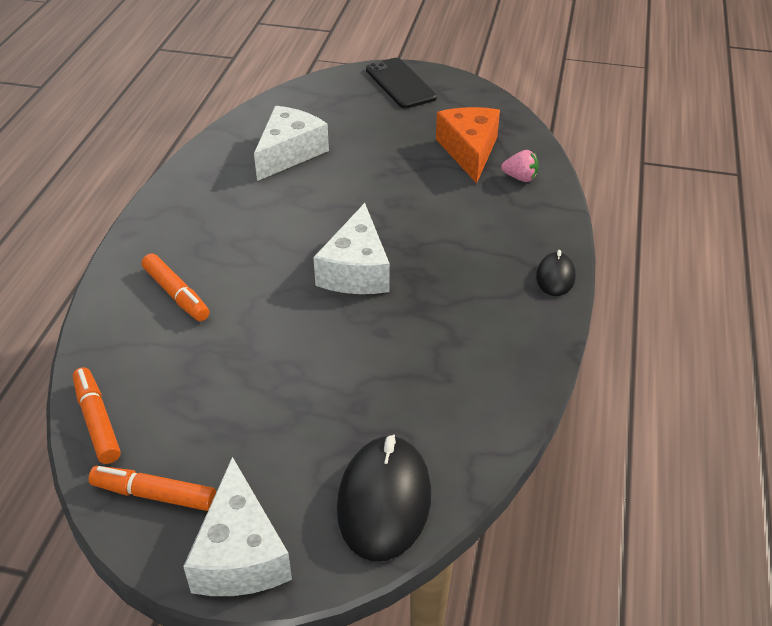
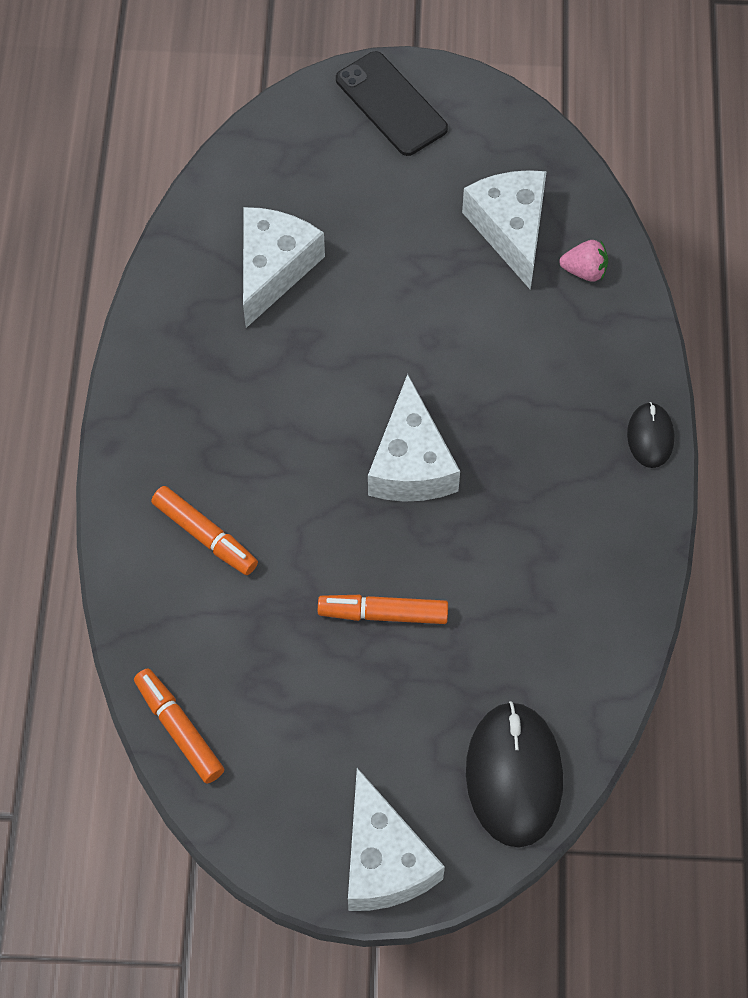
camera: 10 degrees left, 20 degrees up
orange marker [89,466,216,511] -> orange marker moved to [318,595,448,624]
orange cheese [436,107,500,184] -> white cheese [462,170,547,290]

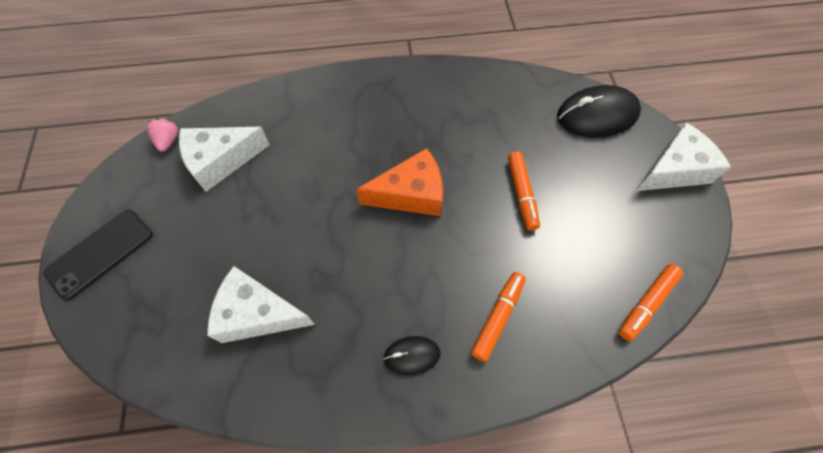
camera: 100 degrees left, 0 degrees up
white cheese [368,374,460,502] -> orange cheese [357,148,443,216]
pink strawberry [559,240,608,282] -> pink strawberry moved to [147,118,179,152]
black mouse [627,402,674,468] -> black mouse moved to [383,336,440,375]

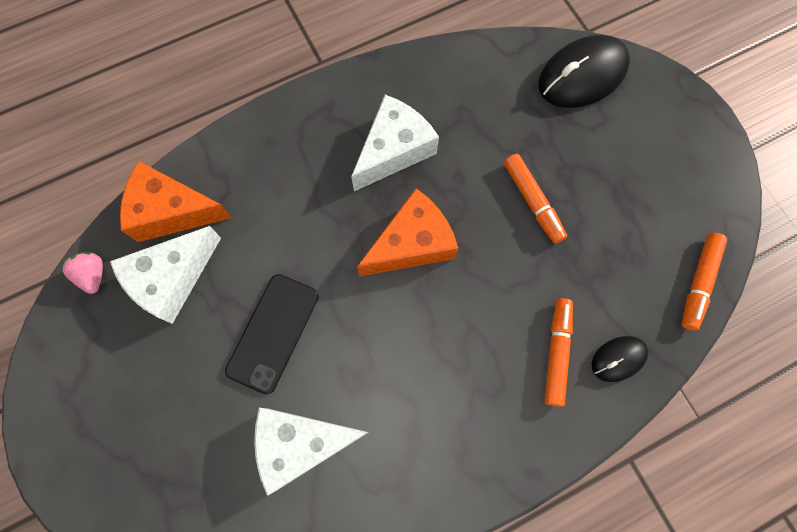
camera: 20 degrees left, 10 degrees up
black phone [44,209,152,300] -> black phone moved to [225,274,319,394]
black mouse [383,336,440,375] -> black mouse moved to [592,336,648,382]
white cheese [635,122,731,191] -> white cheese moved to [351,95,439,191]
none -> orange cheese [120,161,232,242]

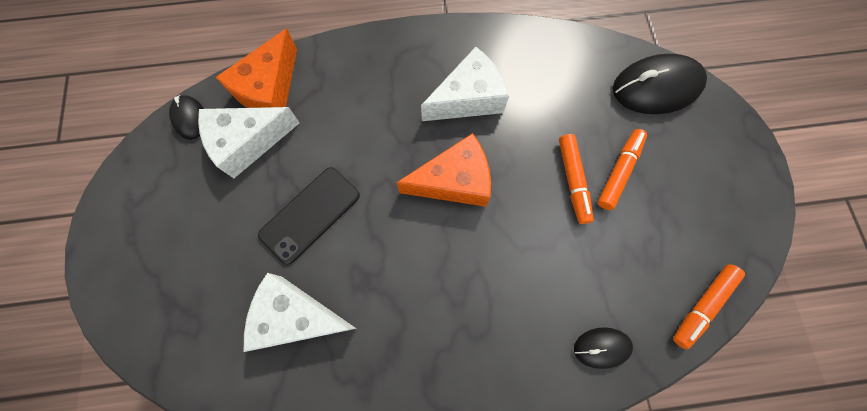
camera: 20 degrees right, 0 degrees up
pink strawberry [61,252,103,294] -> black mouse [169,95,204,140]
orange cheese [120,161,232,242] -> orange cheese turned 90 degrees counterclockwise [216,28,297,108]
orange marker [544,298,573,407] -> orange marker moved to [598,129,647,210]

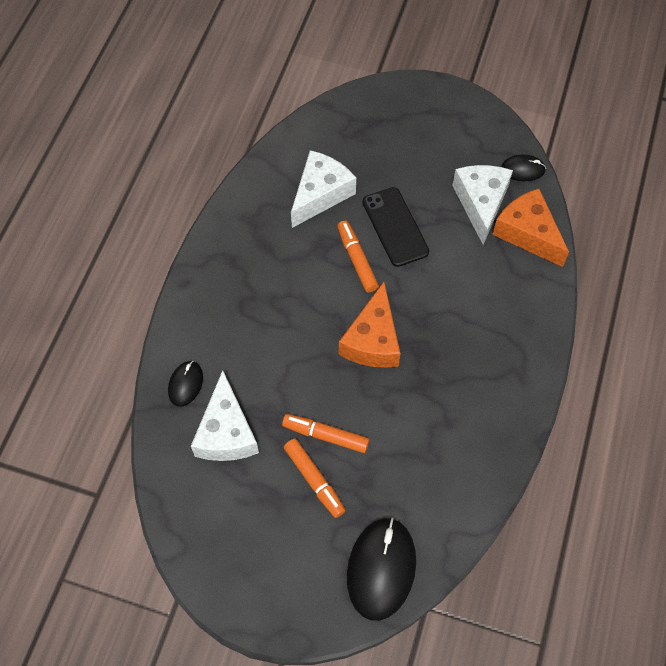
camera: 115 degrees right, 10 degrees down
white cheese [421,47,509,121] -> white cheese moved to [191,370,259,461]
orange marker [673,264,745,349] -> orange marker moved to [337,221,379,293]

